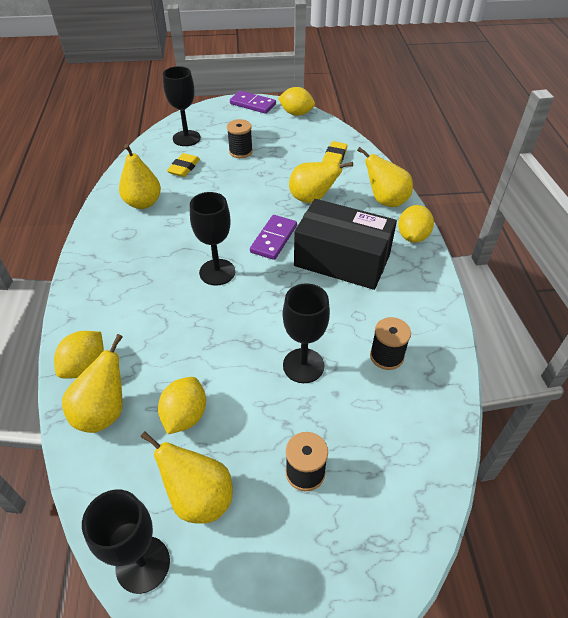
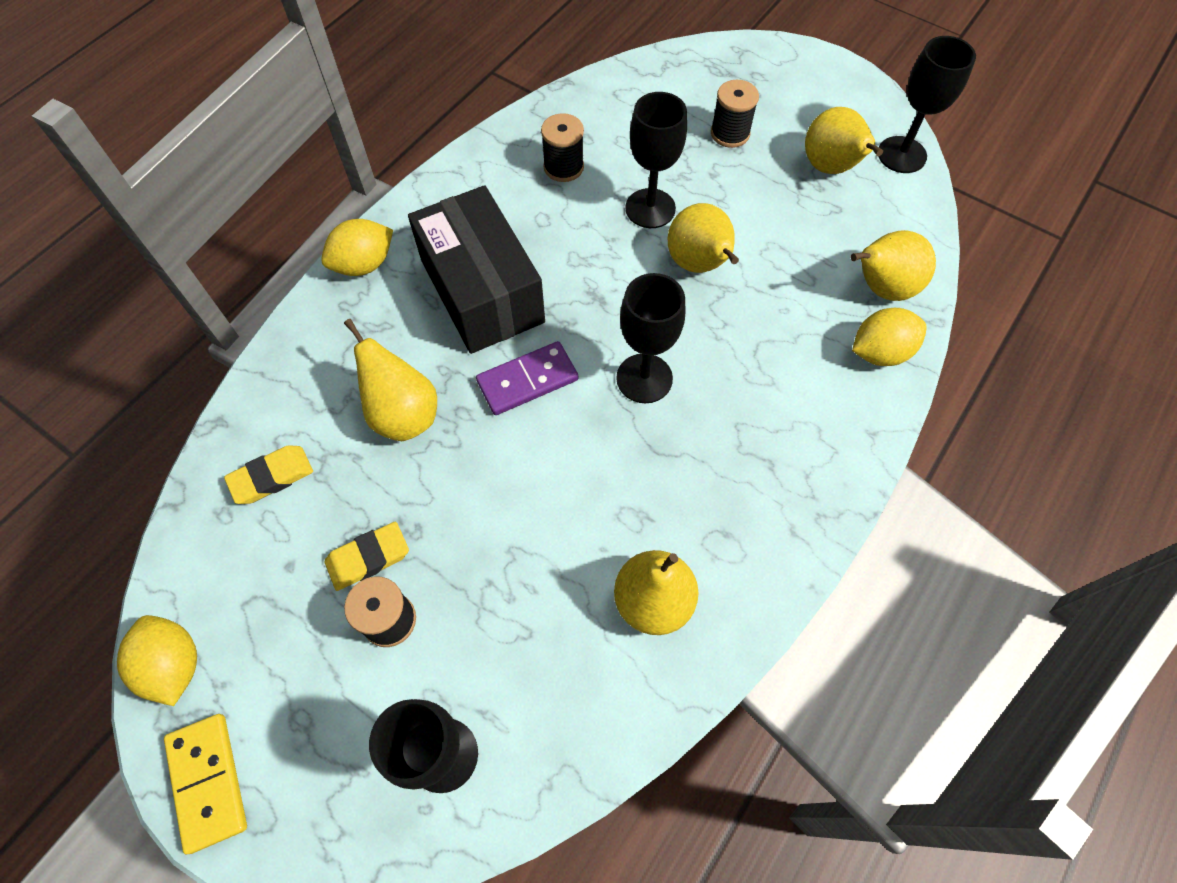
camera: 140 degrees left, 15 degrees up
yellow lemon [158,377,206,434] -> none
yellow eraser [167,153,200,177] -> yellow eraser moved to [325,522,409,591]
purple domino [230,91,276,114] -> yellow domino [164,714,247,854]
yellow pear [357,147,413,207] -> yellow pear moved to [668,203,739,273]

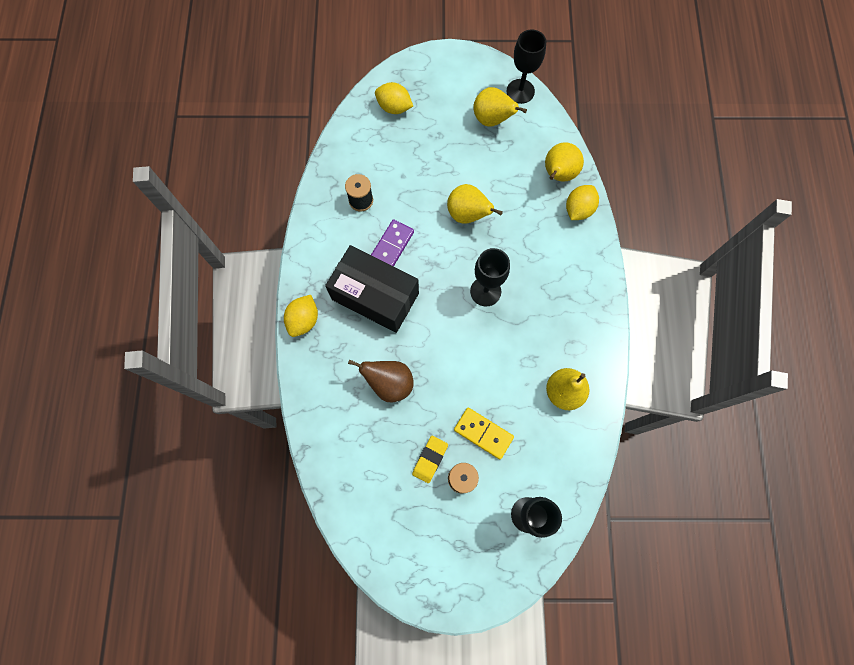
camera: 35 degrees left, 10 degrees up
yellow lemon [117,615,197,706] -> yellow lemon moved to [375,82,413,114]
yellow domino [164,714,247,854] -> yellow domino moved to [454,408,514,459]
yellow eraser [224,445,313,504] -> none
yellow pear [344,319,437,441] -> brown pear [348,359,414,402]
purple domino [476,341,578,415] -> purple domino moved to [371,219,414,266]
black goblet [625,92,687,228] -> none
black spool [711,80,759,148] -> none

